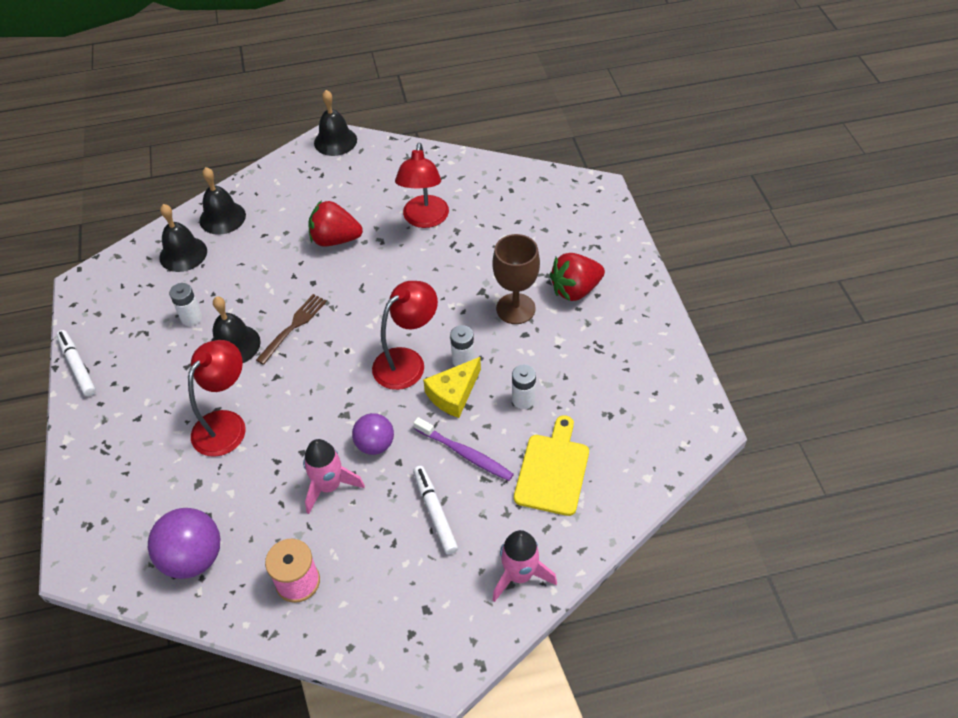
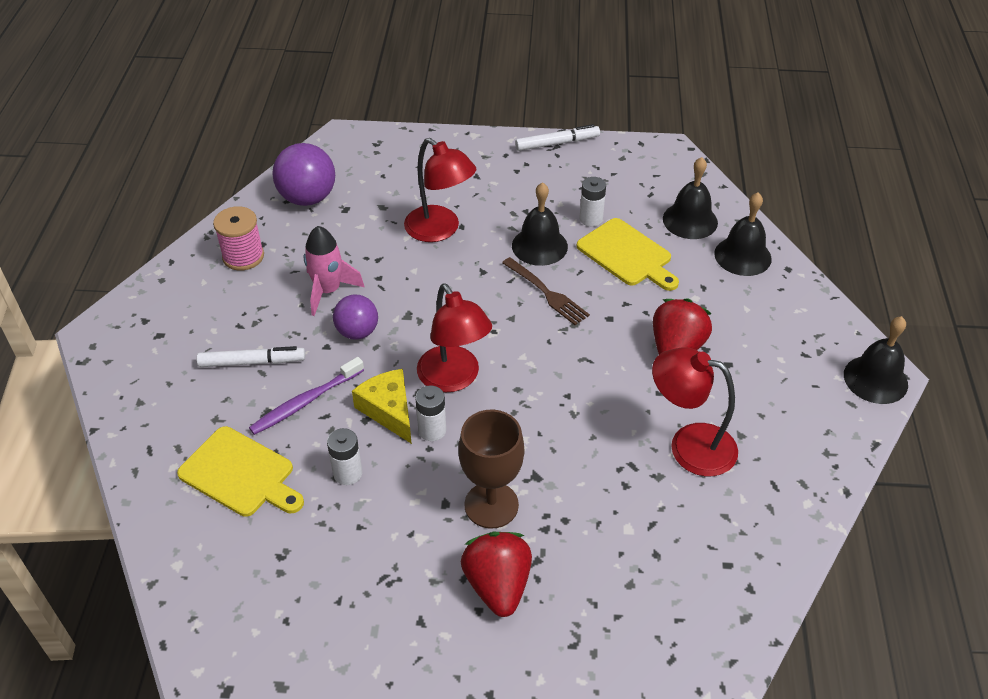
camera: 105 degrees right, 5 degrees down
pink rocket [492,530,557,602] -> none
none -> yellow cutting board [577,218,679,291]

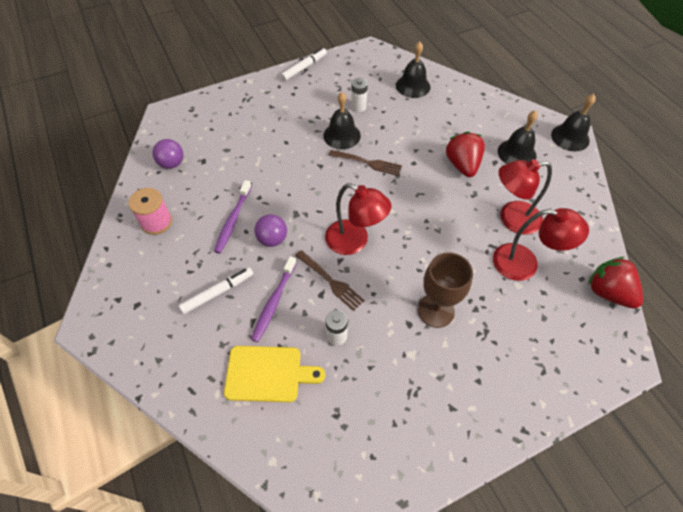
camera: 30 degrees left, 10 degrees up
purple ball [272,143,335,206] -> purple ball [152,139,183,169], size x0.65
pink rocket [304,226,364,316] -> purple toothbrush [214,180,252,253]
yellow cheese [352,369,412,444] -> brown fork [295,250,365,311]
red lamp [404,138,476,242] -> red lamp moved to [493,208,589,281]
white battery [415,385,446,441] -> none
red strawberry [461,532,532,617] -> red strawberry moved to [588,257,643,309]
yellow cutting board [577,218,679,291] -> none
black bell [714,193,772,276] -> black bell moved to [498,110,538,164]

